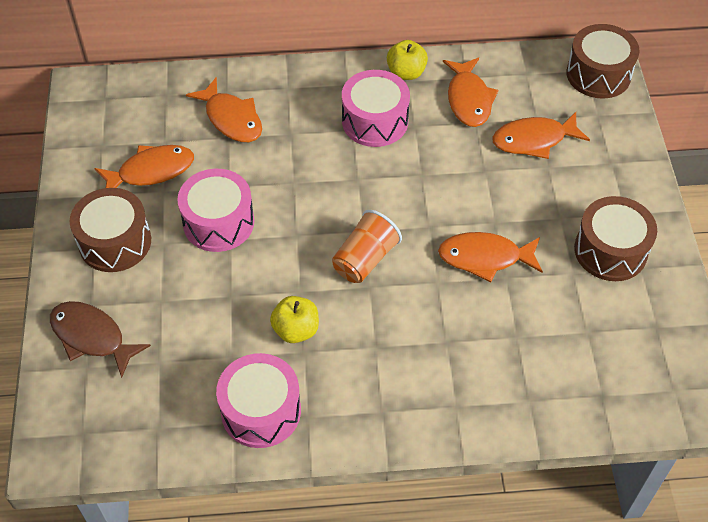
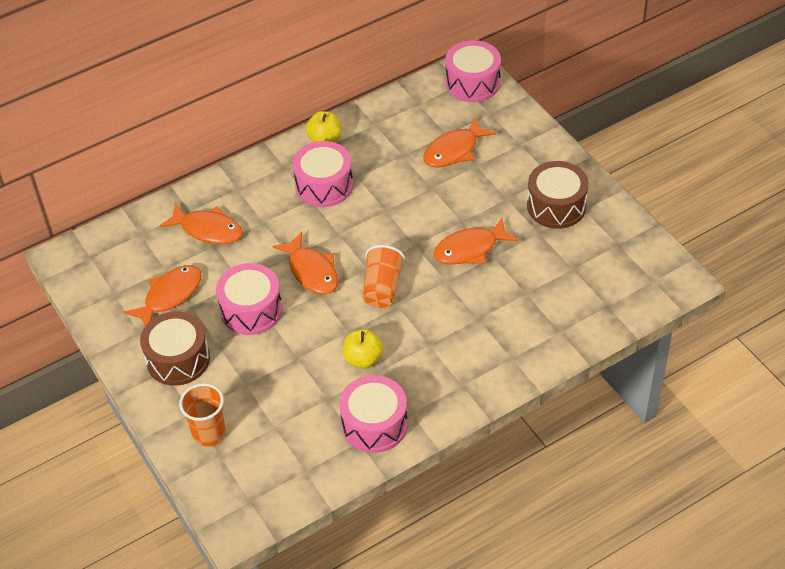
camera: 25 degrees left, 5 degrees down
brown fish [50,301,151,378] -> orange cup [179,383,226,447]
orange fish [443,57,498,127] -> orange fish moved to [273,232,338,295]
brown drum [566,24,640,99] -> pink drum [445,40,501,102]

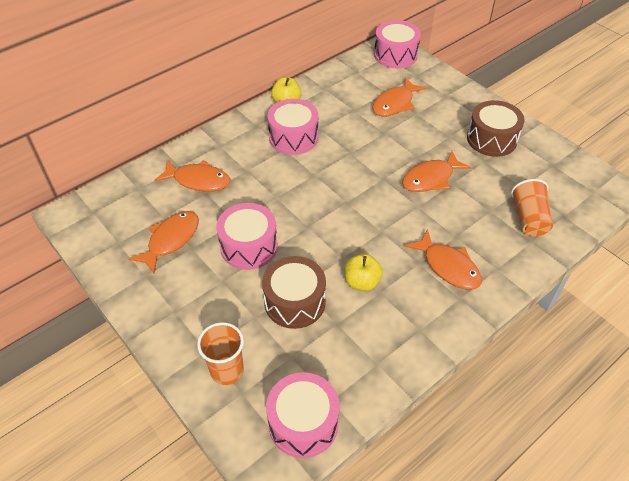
camera: 10 degrees left, 0 degrees up
brown drum [140,312,210,386] -> brown drum moved to [262,256,326,329]
orange fish [273,232,338,295] -> orange fish moved to [405,229,482,289]
pink drum [339,375,408,453] -> pink drum moved to [266,372,340,458]
orange cup [362,245,405,308] -> orange cup moved to [511,179,553,236]

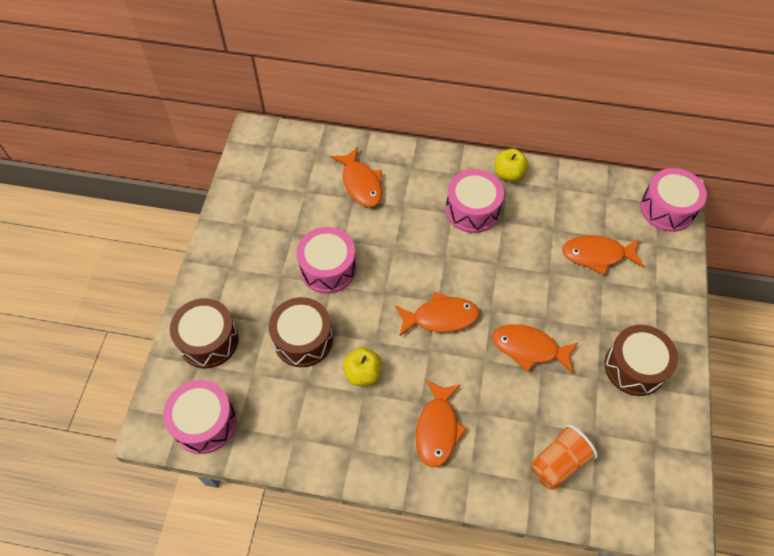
camera: 50 degrees right, 10 degrees up
orange fish [129,211,199,273] -> orange fish moved to [395,292,480,336]
orange cup [197,322,244,385] -> brown drum [170,298,239,368]

